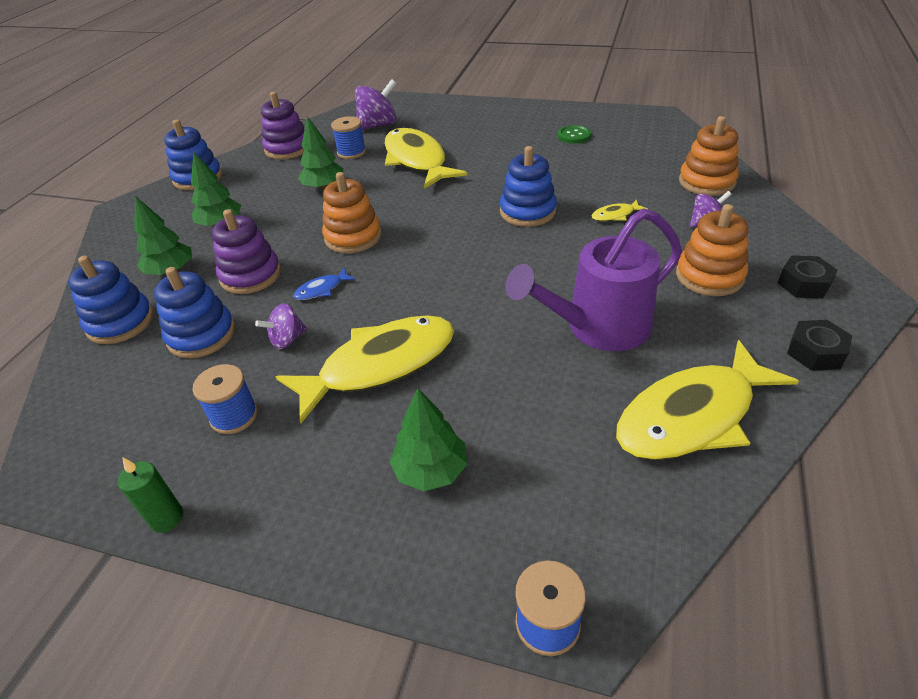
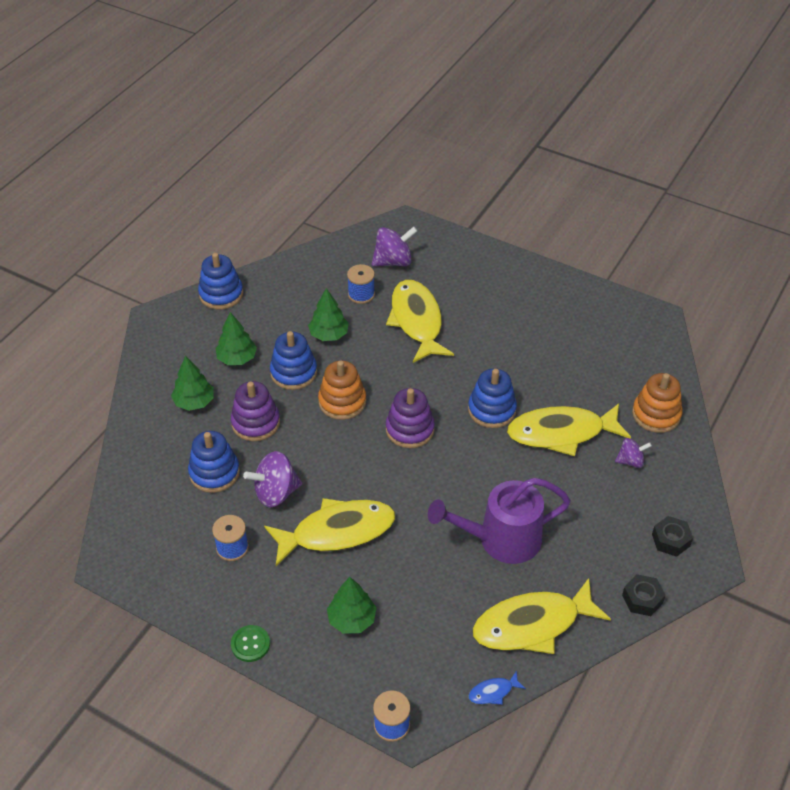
camera: 10 degrees right, 5 degrees up
blue stacking toy [68,256,154,344] -> blue stacking toy moved to [270,331,317,390]
green candle [118,457,183,533] -> none
purple spinning top [255,303,307,349] -> purple spinning top [243,451,302,507], size x1.67
purple stacking toy [261,92,305,160] -> purple stacking toy moved to [386,388,435,448]
blue fish [293,268,356,300] -> blue fish moved to [468,670,526,705]
green button [558,125,591,144] -> green button moved to [231,625,270,662]
yellow fish [592,200,647,221] -> yellow fish [507,404,631,456], size x2.48
orange stacking toy [676,204,749,296] -> none

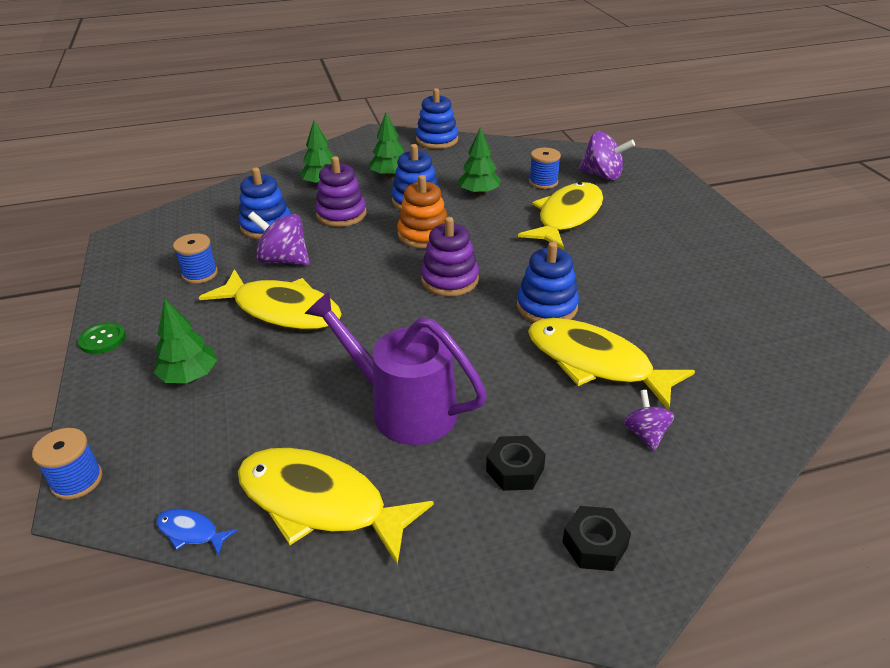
camera: 45 degrees right, 10 degrees down
purple spinning top [615,438,652,468] -> purple spinning top turned 135 degrees counterclockwise [623,390,674,451]
black nut [622,574,666,616] -> black nut moved to [486,436,546,491]
orange stacking toy [632,373,682,433] -> none

